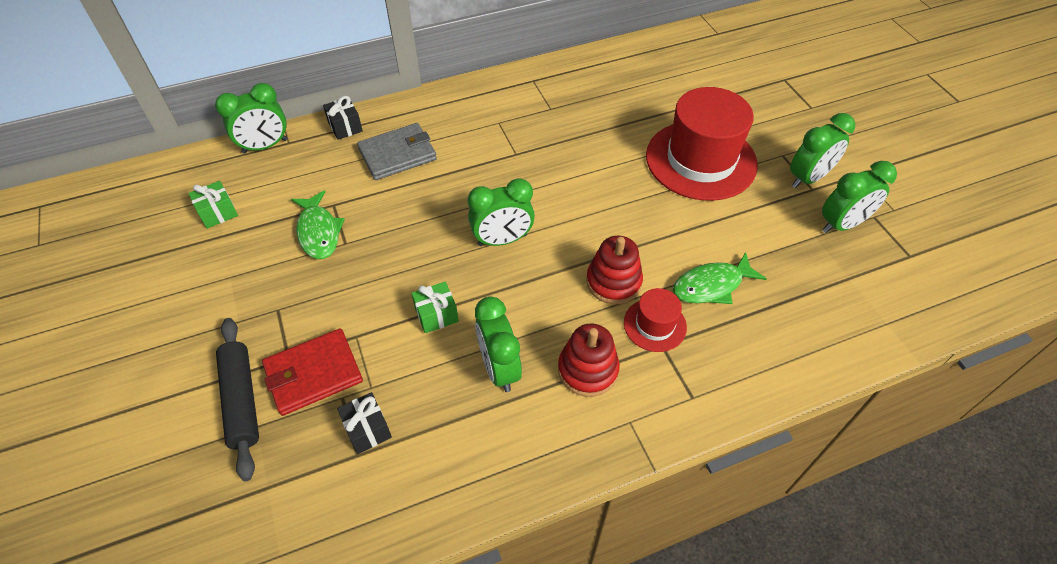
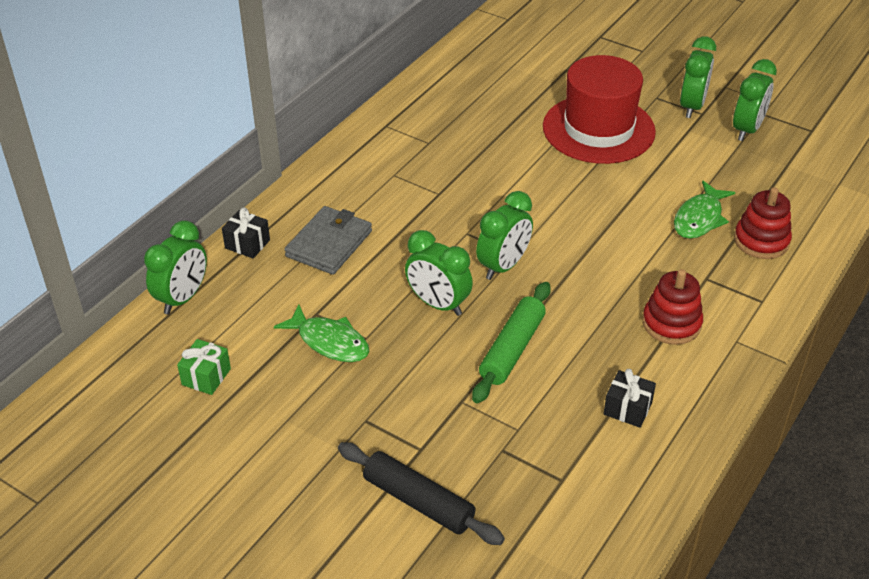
camera: 35 degrees left, 10 degrees down
red wallet [262,328,363,416] -> none
black gift [337,392,392,454] -> black gift moved to [604,369,656,428]
green gift [411,281,459,333] -> green rolling pin [472,282,551,403]
green clock [475,296,522,392] -> green clock moved to [405,230,473,316]
red stacking toy [586,236,643,305] -> red stacking toy moved to [734,187,792,259]
red hat [624,288,687,352] -> none

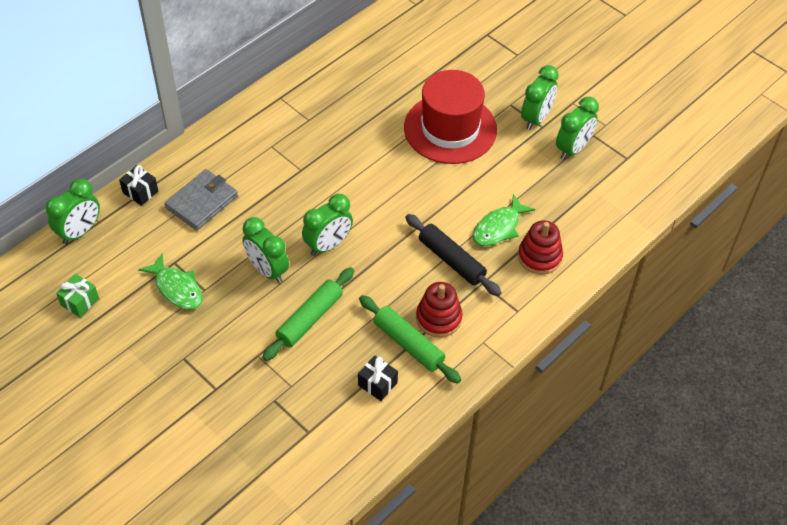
camera: 10 degrees right, 10 degrees up
black rolling pin [338,442,505,545] -> black rolling pin moved to [405,214,502,296]
none -> green rolling pin [359,295,461,384]

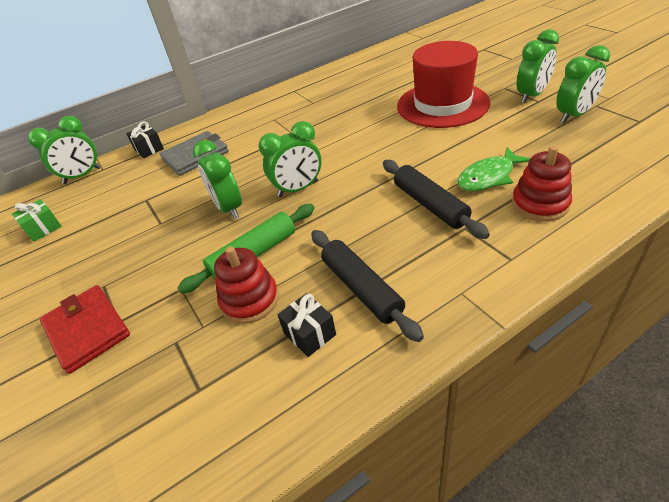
camera: 20 degrees right, 10 degrees down
green fish [138,254,203,310] -> none
green rolling pin [359,295,461,384] -> black rolling pin [311,230,424,342]
red stacking toy [416,282,463,337] -> red stacking toy moved to [214,246,279,324]
none -> red wallet [40,285,130,374]

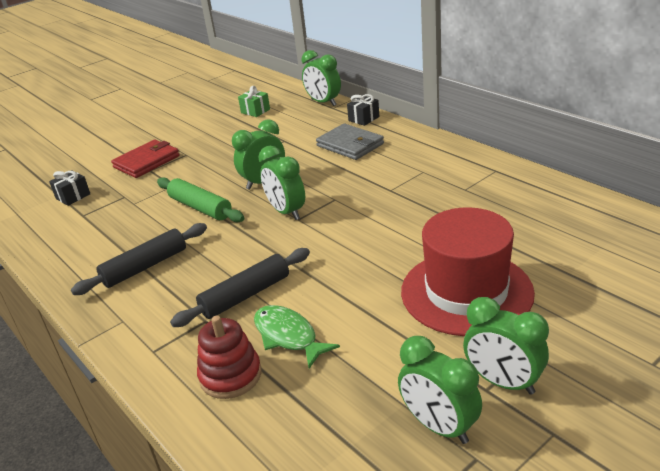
camera: 80 degrees right, 10 degrees down
red stacking toy [214,246,279,324] -> none
black gift [278,293,336,357] -> black gift moved to [49,170,90,206]

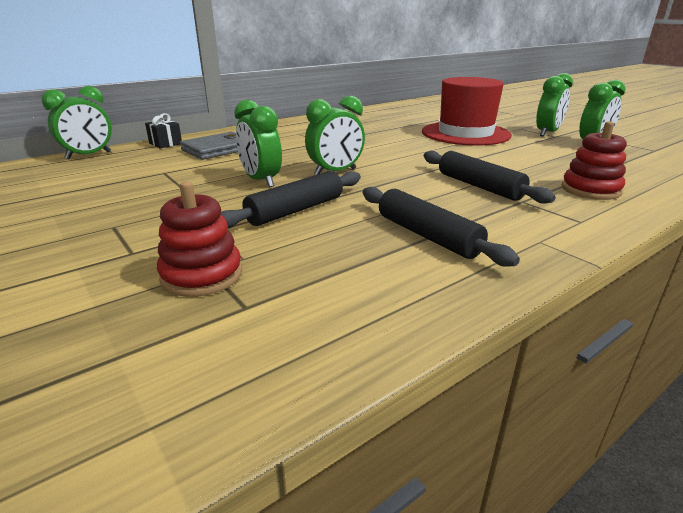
camera: 90 degrees left, 5 degrees down
black gift [49,170,90,206] -> none
red wallet [111,140,180,178] -> none
green rolling pin [157,177,244,223] -> black rolling pin [221,171,361,228]
green gift [238,86,270,117] -> none
green fish [254,305,340,369] -> none
none -> red stacking toy [157,181,242,297]

